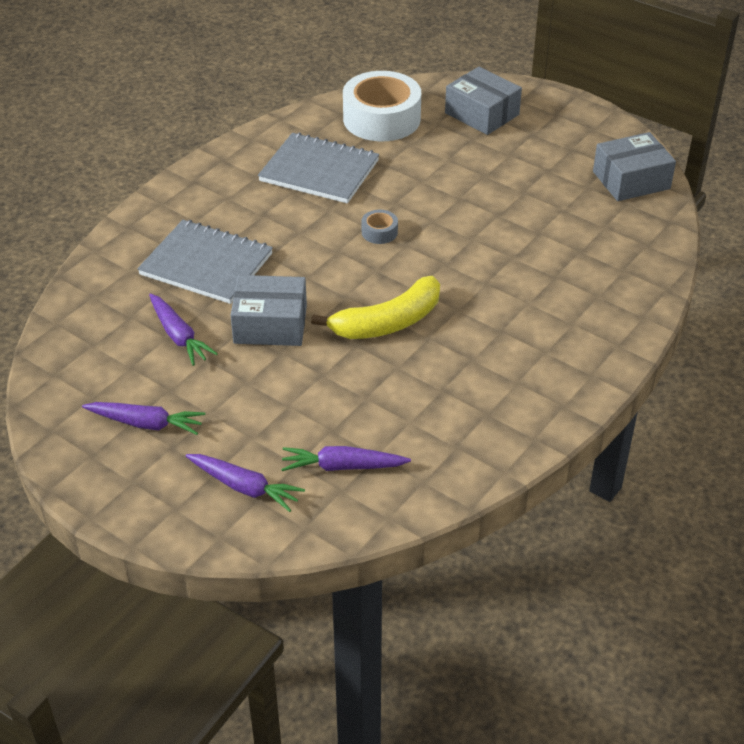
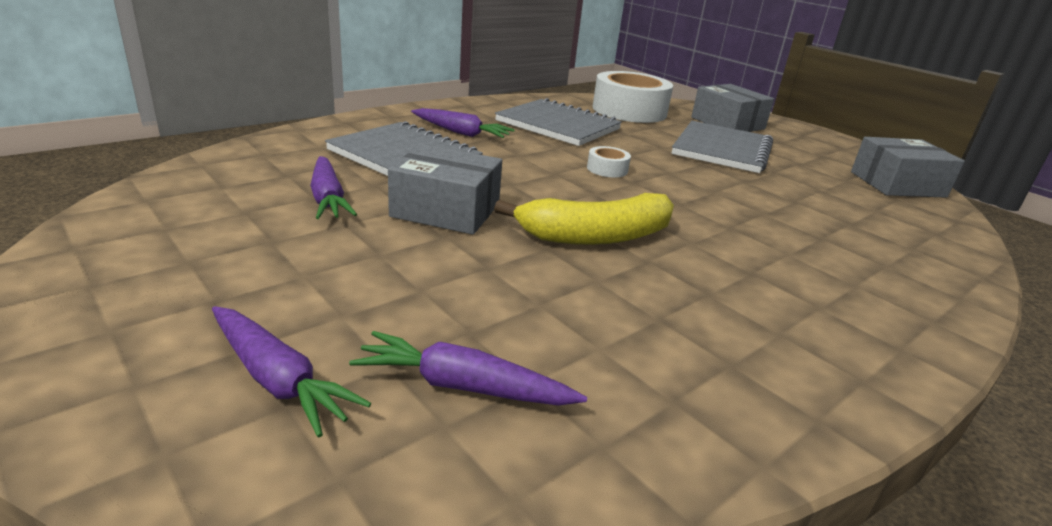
camera: 10 degrees right, 15 degrees down
purple carrot [82,402,205,435] -> purple carrot moved to [411,108,515,138]
grey tape [362,210,398,244] -> white tape [587,146,631,177]
none -> grey notebook [671,121,773,173]

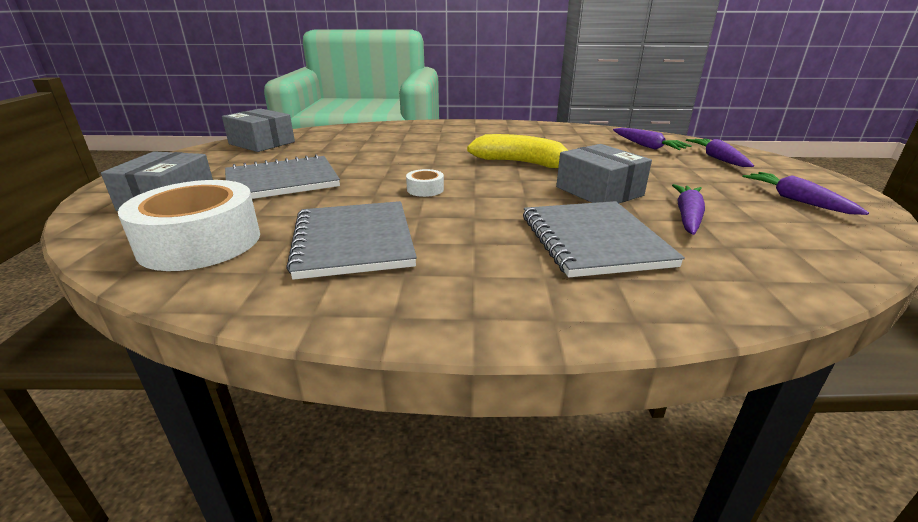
camera: 135 degrees left, 0 degrees up
purple carrot [411,108,515,138] -> purple carrot moved to [743,172,869,215]

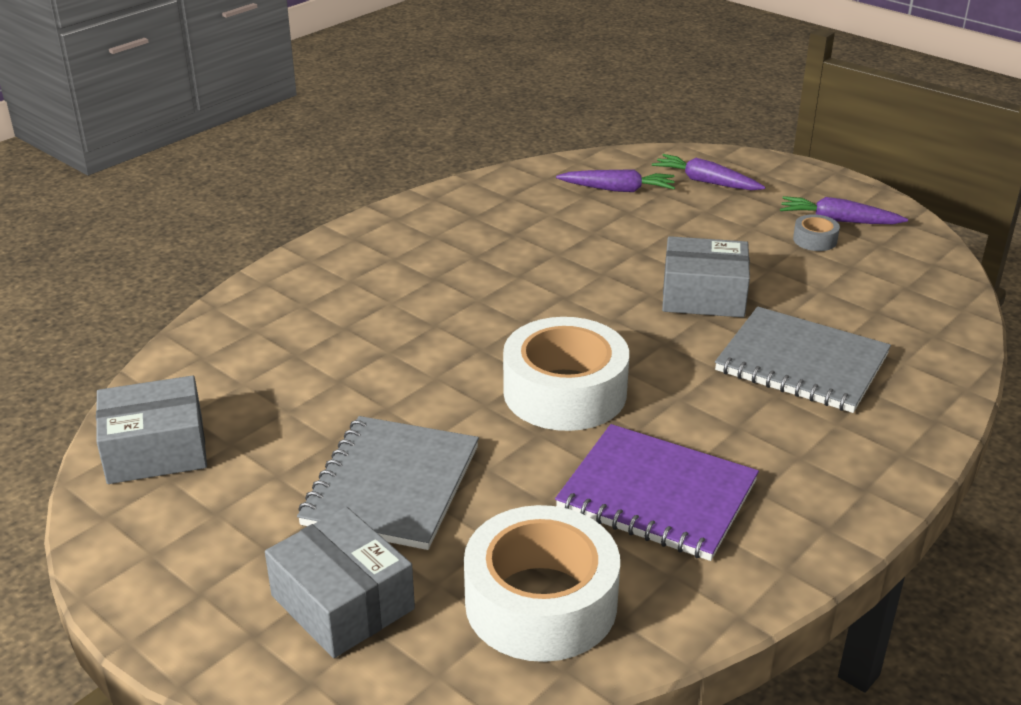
camera: 50 degrees left, 5 degrees up
grey notebook [286,201,417,280] -> purple notebook [555,424,759,561]
white tape [406,169,444,197] -> white tape [503,317,629,431], size x2.37
yellow banana [467,134,568,168] -> none
purple carrot [672,184,705,235] -> none
none -> grey tape [793,214,840,251]

